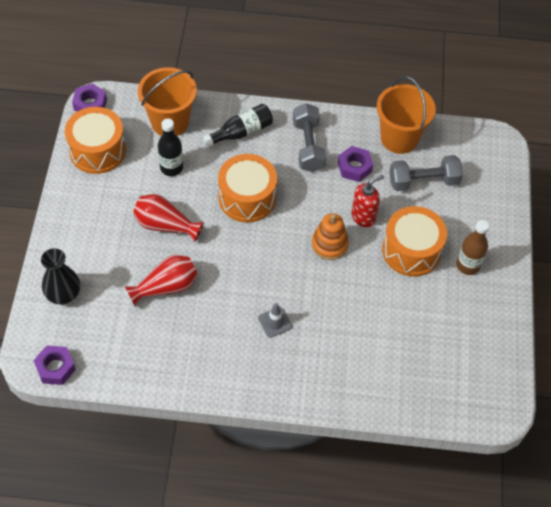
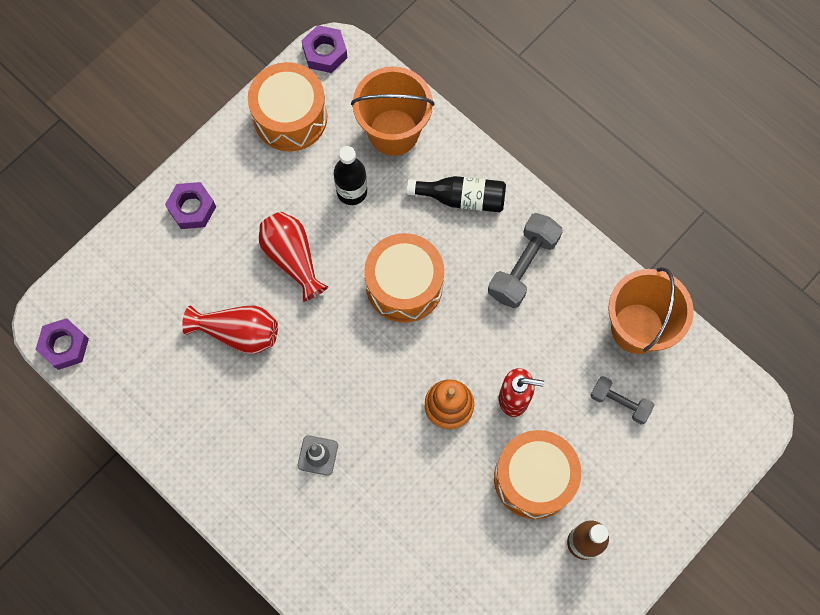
camera: 40 degrees right, 15 degrees up
black vase [41,248,80,304] -> none
purple nut [338,146,373,182] -> purple nut moved to [165,182,216,229]
grey dumbbell [389,155,463,191] -> grey dumbbell [590,376,654,424], size x0.63

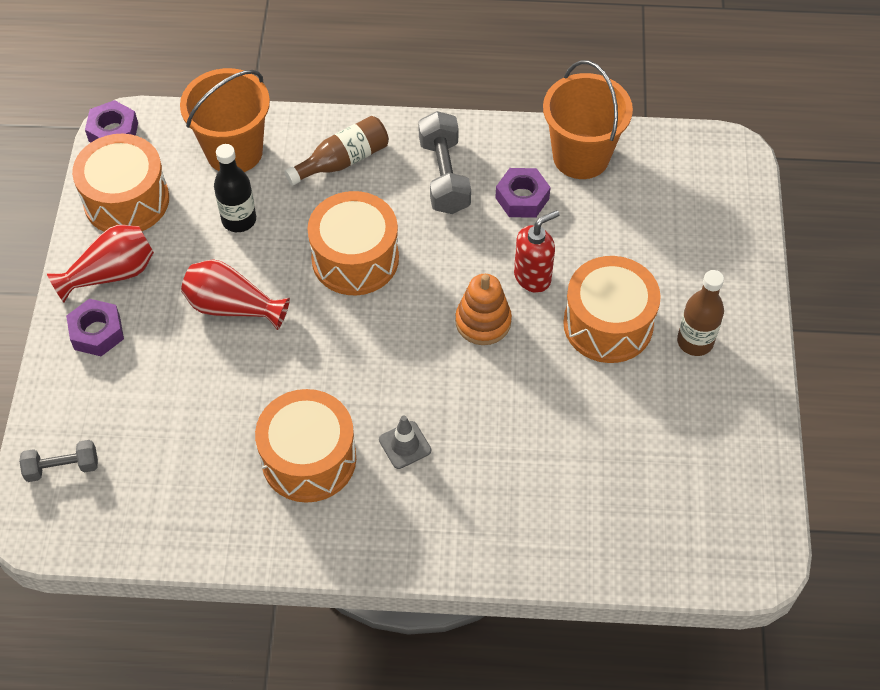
camera: 40 degrees left, 15 degrees down
purple nut [35,318,89,370] -> purple nut moved to [495,168,551,218]
red vase [182,306,278,354] -> red vase moved to [47,225,154,303]
black bottle [406,176,506,212] -> brown bottle [284,116,389,186]
grey dumbbell [590,376,654,424] -> grey dumbbell moved to [19,440,98,482]
none -> orange drum [255,389,356,503]

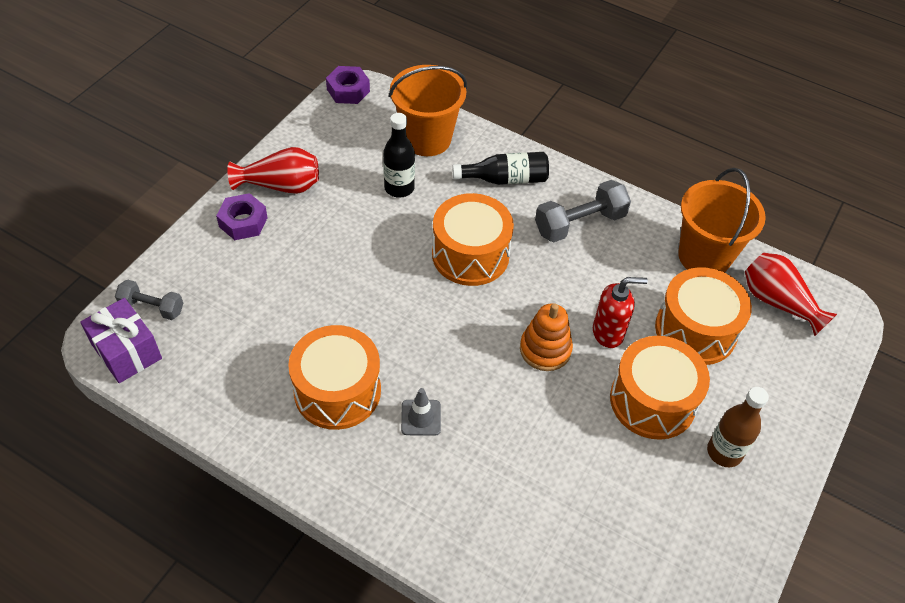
camera: 25 degrees right, 5 degrees down
orange drum [72,134,169,232] -> orange drum moved to [655,267,752,365]
red vase [181,259,290,330] -> red vase moved to [745,253,837,336]
brown bottle [284,116,389,186] -> black bottle [452,152,549,185]
grey dumbbell [418,111,471,214] -> grey dumbbell turned 45 degrees clockwise [535,180,631,242]
purple nut [495,168,551,218] -> none
none -> purple gift [80,298,162,383]

